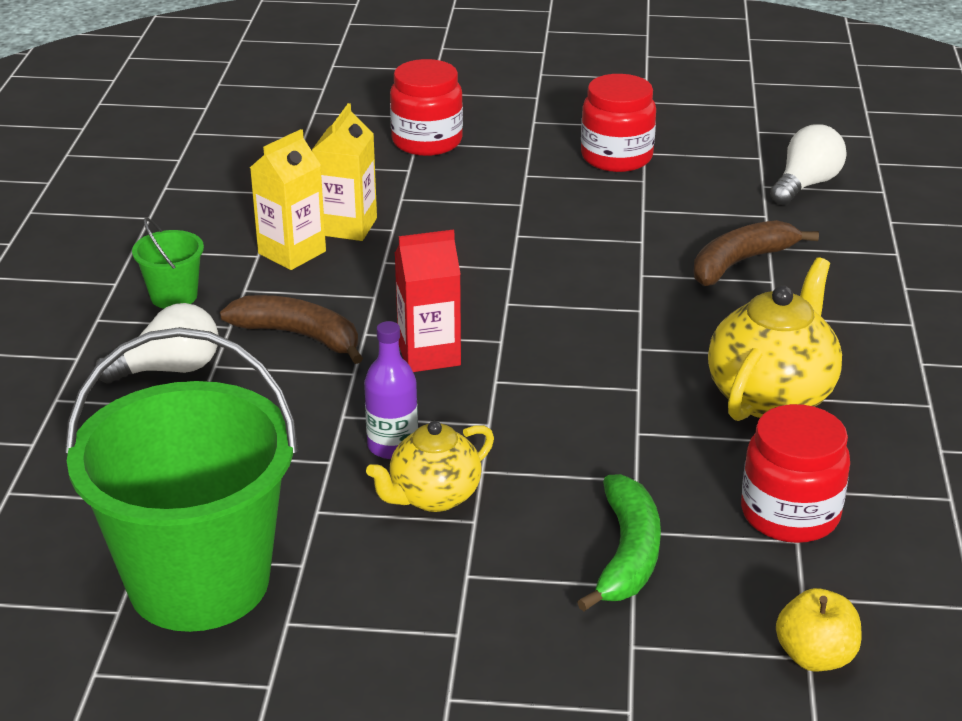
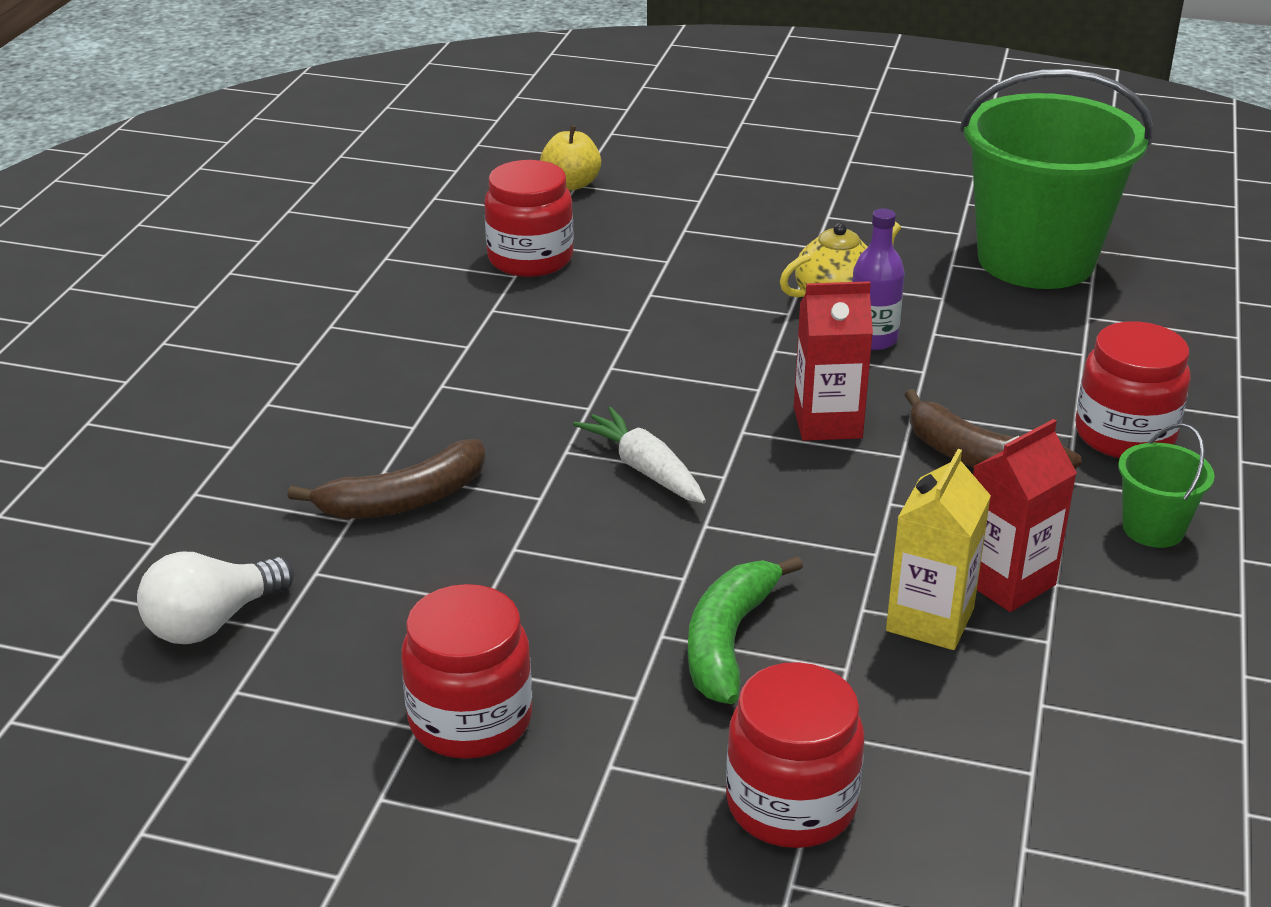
camera: 170 degrees left, 0 degrees up
white light bulb [95,303,218,384] -> red jar [1075,321,1191,458]
yellow carton [250,129,326,270] -> red carton [973,419,1077,612]
green banana [577,474,661,611] -> green banana moved to [688,556,803,704]
yellow teapot [708,257,842,421] -> none
none -> white carrot [573,407,706,504]

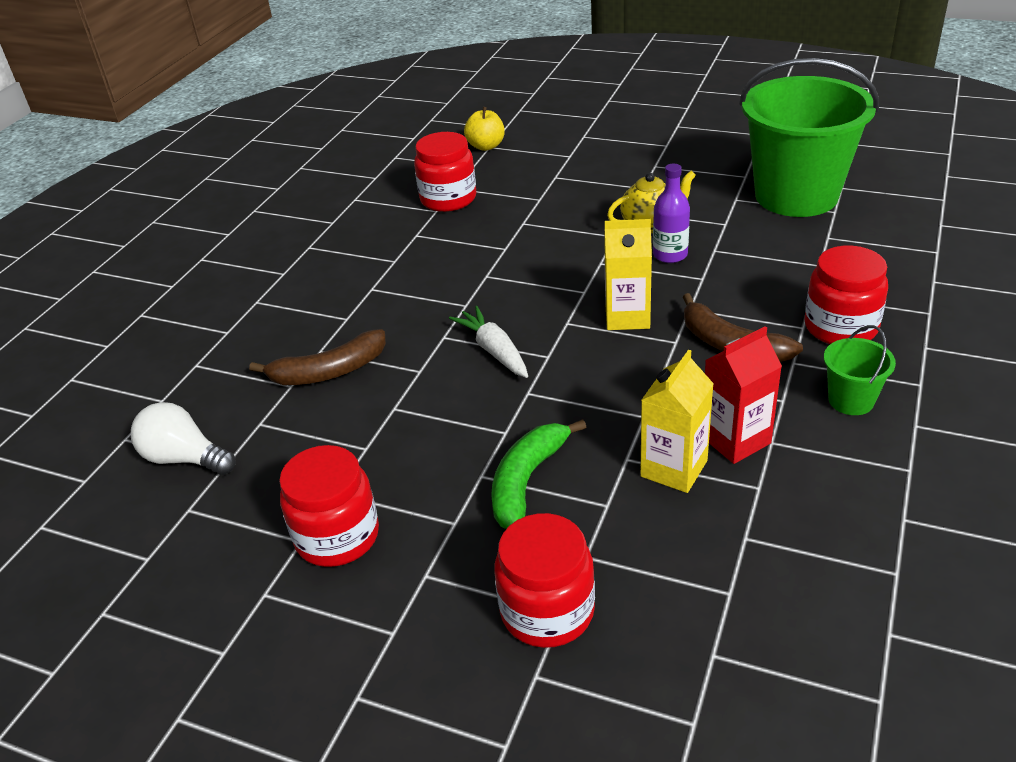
camera: 10 degrees right, 5 degrees up
white light bulb [137,552,294,644] -> white light bulb turned 60 degrees clockwise [131,402,236,475]
red carton [794,281,873,441] -> yellow carton [604,219,652,330]

